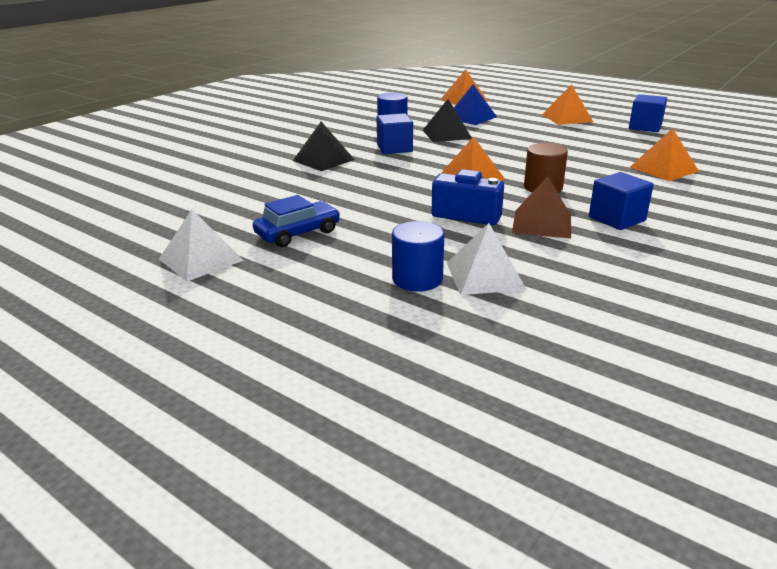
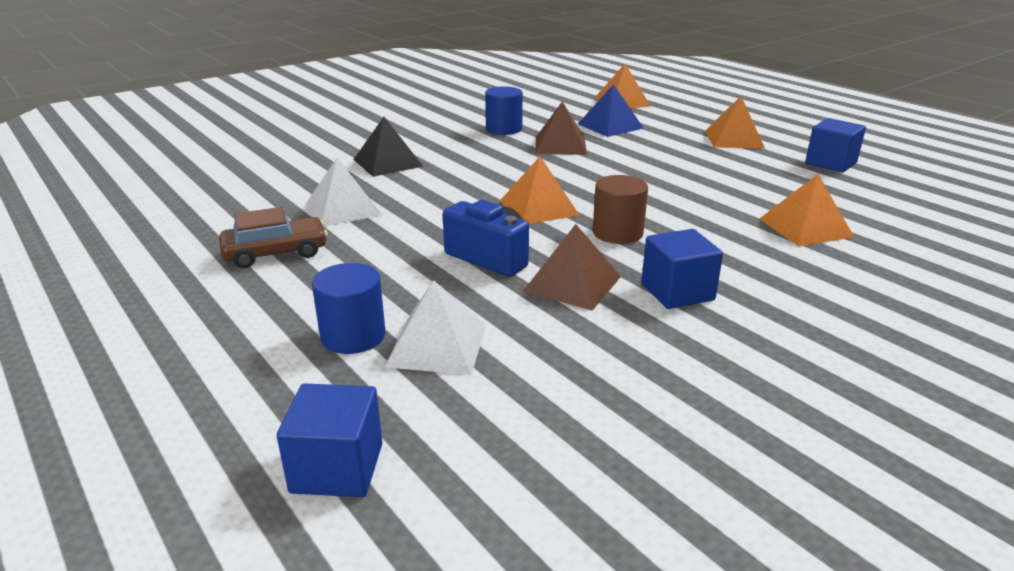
camera: 15 degrees right, 0 degrees up
white pyramid [159,209,244,281] -> white pyramid moved to [306,157,382,227]
blue car [253,195,340,247] -> brown car [219,207,328,268]
blue cube [377,113,413,154] -> blue cube moved to [277,383,382,497]
black pyramid [422,99,472,142] -> brown pyramid [535,101,587,155]

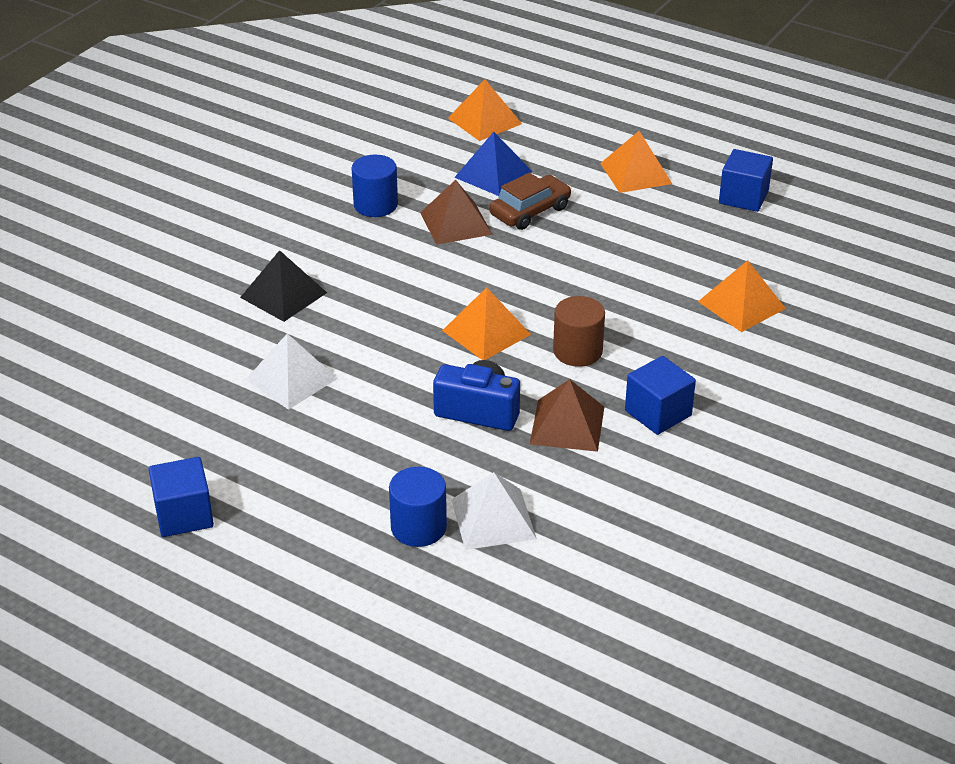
camera: 20 degrees left, 10 degrees up
brown car [219,207,328,268] -> brown car moved to [489,173,571,230]
blue cube [277,383,382,497] -> blue cube moved to [149,457,214,537]

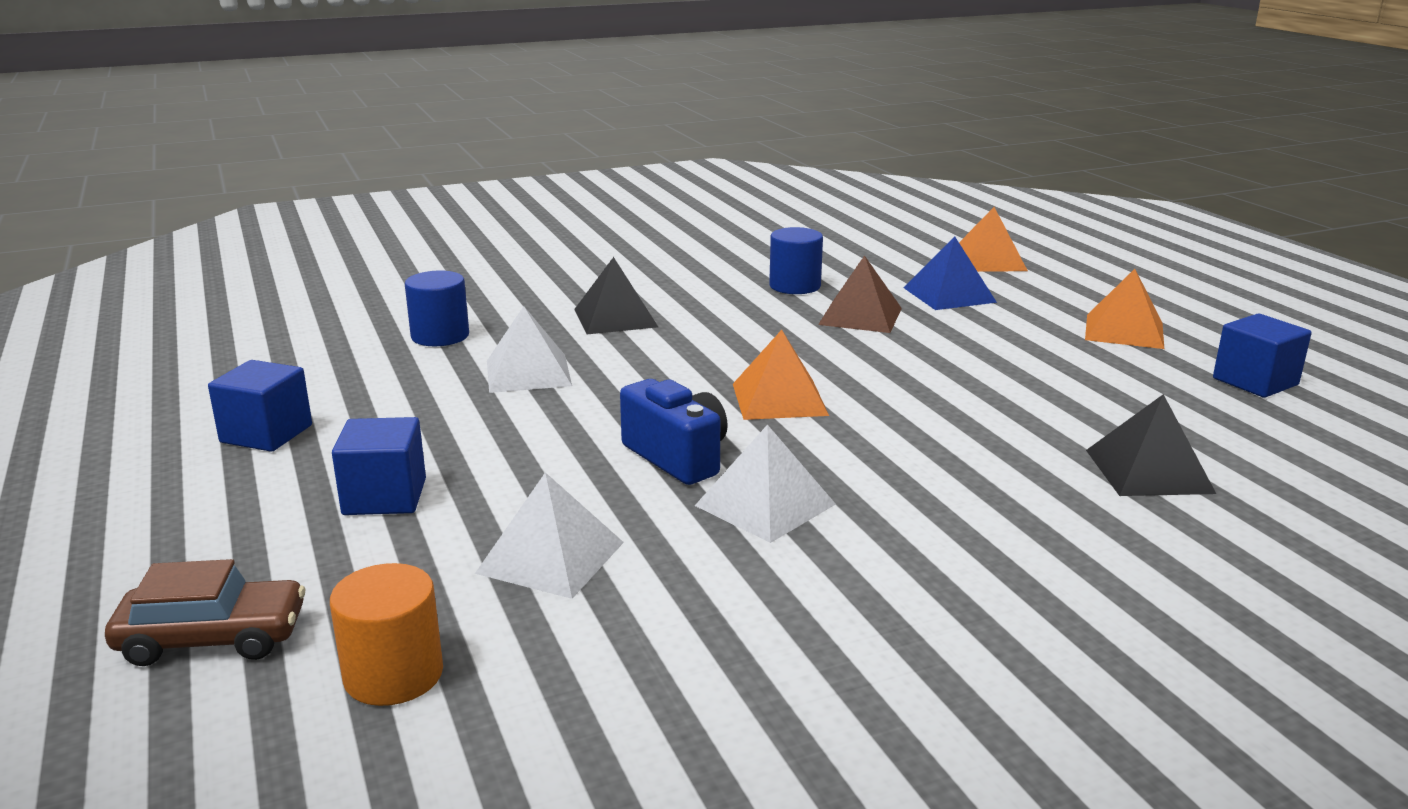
camera: 35 degrees right, 15 degrees down
blue cylinder [389,467,447,547] -> blue cylinder moved to [405,271,469,346]
brown car [489,173,571,230] -> brown car moved to [105,559,305,666]
brown pyramid [530,379,604,452] -> white pyramid [695,424,836,543]
brown cylinder [553,296,605,367] -> none
blue cube [625,356,696,435] -> blue cube moved to [332,417,426,515]
orange pyramid [698,260,786,332] -> black pyramid [1086,394,1216,496]
none -> orange cylinder [330,563,443,706]

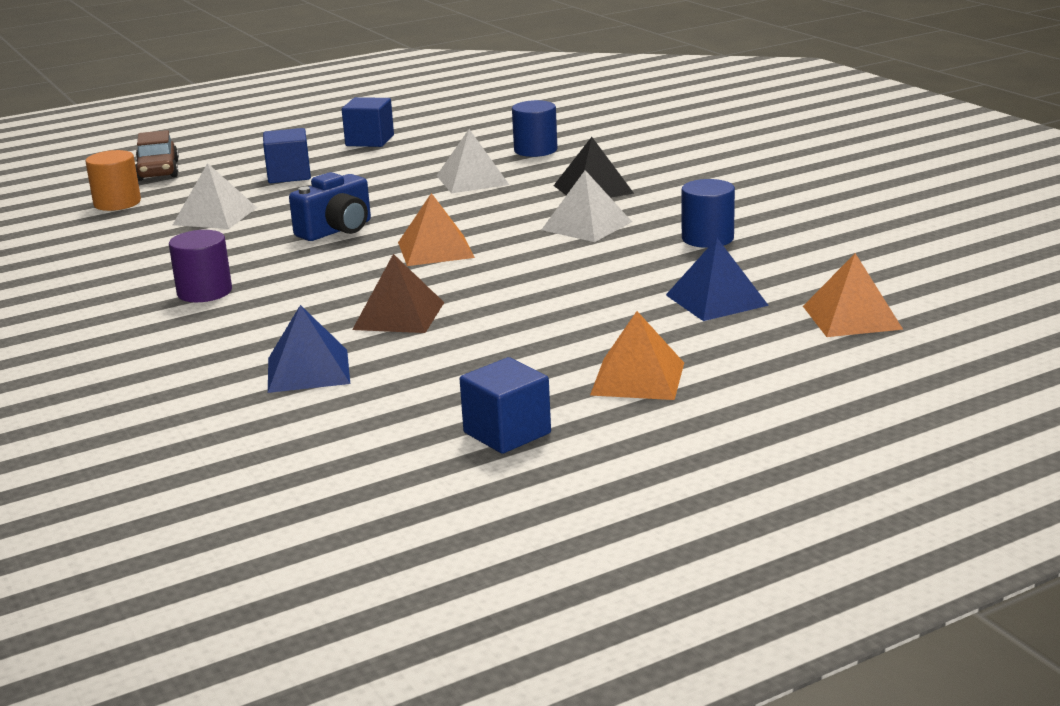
camera: 85 degrees right, 0 degrees up
white pyramid [695,424,836,543] -> white pyramid moved to [541,170,632,242]
brown pyramid [818,255,902,333] -> brown pyramid moved to [352,254,444,333]
black pyramid [1086,394,1216,496] -> blue pyramid [268,305,350,393]
none -> purple cylinder [169,230,232,302]

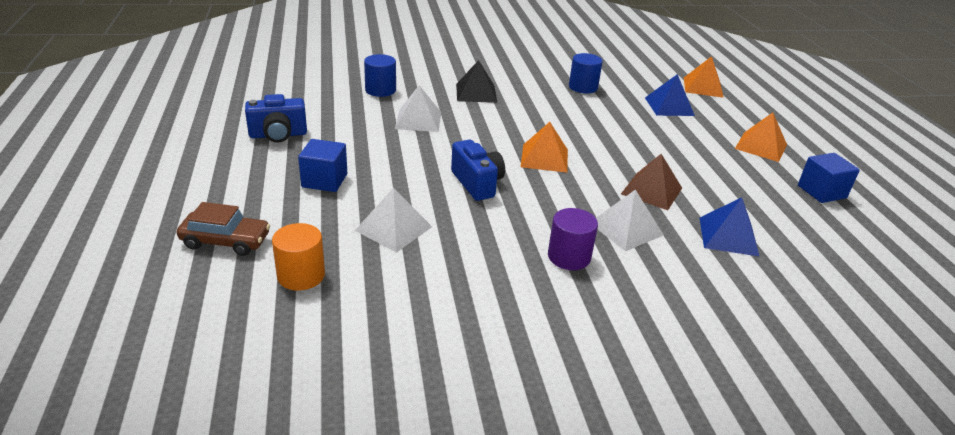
camera: 75 degrees left, 10 degrees up
blue cube [342,97,394,147] -> blue camera [245,94,307,143]
white pyramid [541,170,632,242] -> white pyramid moved to [596,189,663,251]

